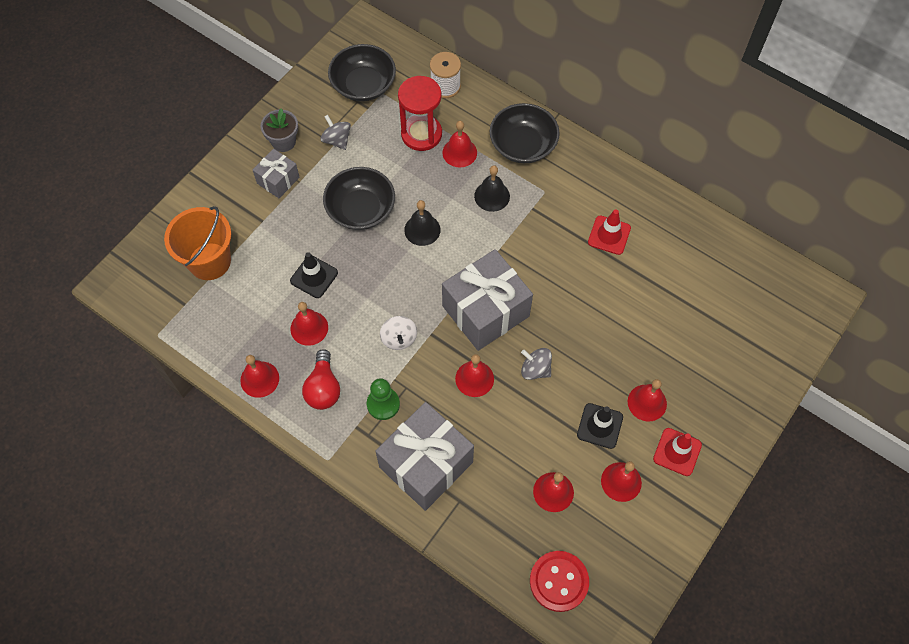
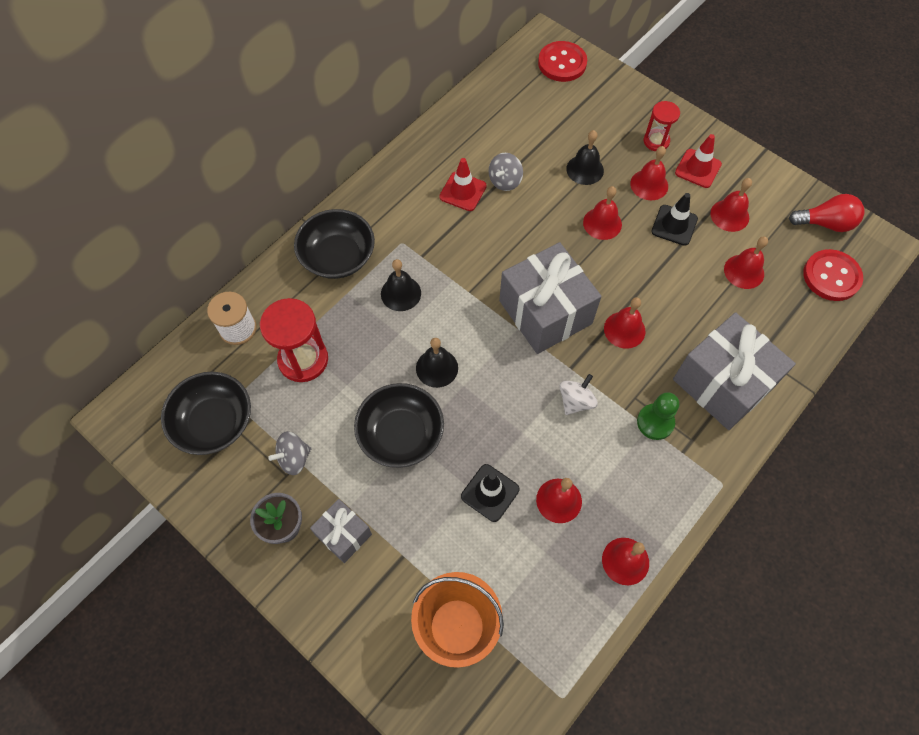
camera: 85 degrees left, 0 degrees up
red light bulb [302,349,340,410] -> red light bulb moved to [789,194,864,232]
white spinning top [380,316,417,350] -> white spinning top turned 45 degrees counterclockwise [560,374,598,415]
red bell [442,121,477,168] -> red bell moved to [583,186,622,240]
grey spinning top [521,348,552,380] -> grey spinning top moved to [489,153,523,191]
none -> red button [538,41,587,82]
none -> black bell [566,130,604,185]
none -> red hourglass [644,101,680,151]

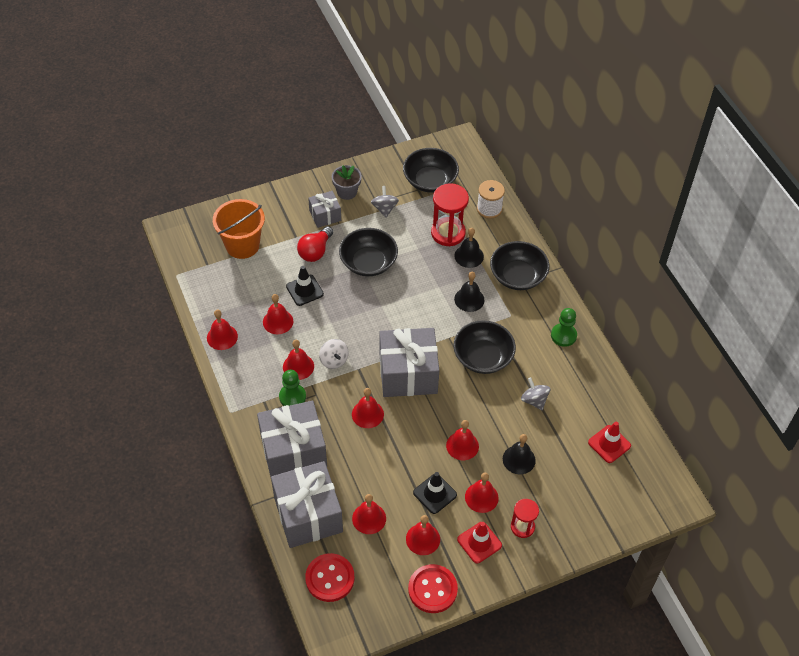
camera: 115 degrees right, 10 degrees down
black bell [416,338,458,388] -> black bell moved to [454,228,484,268]
red traffic cone [439,158,487,211] -> red traffic cone moved to [588,422,631,463]
red button [538,41,587,82] -> red button moved to [408,564,458,613]
red light bulb [789,194,864,232] -> red light bulb moved to [297,226,333,262]
none -> grey gift [271,461,343,548]
none -> red bell [283,340,314,380]
none -> black bowl [453,320,516,374]
none -> green pawn [551,308,577,347]

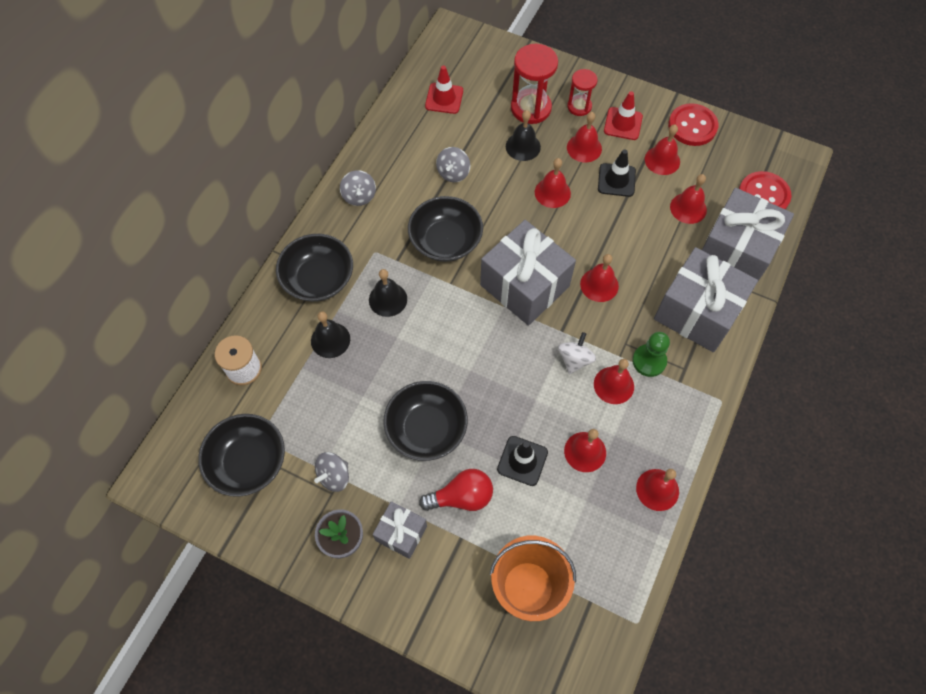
camera: 130 degrees left, 10 degrees up
red hourglass [431,183,469,246] -> red hourglass moved to [511,44,558,124]
green pawn [551,308,577,347] -> grey spinning top [340,170,376,206]

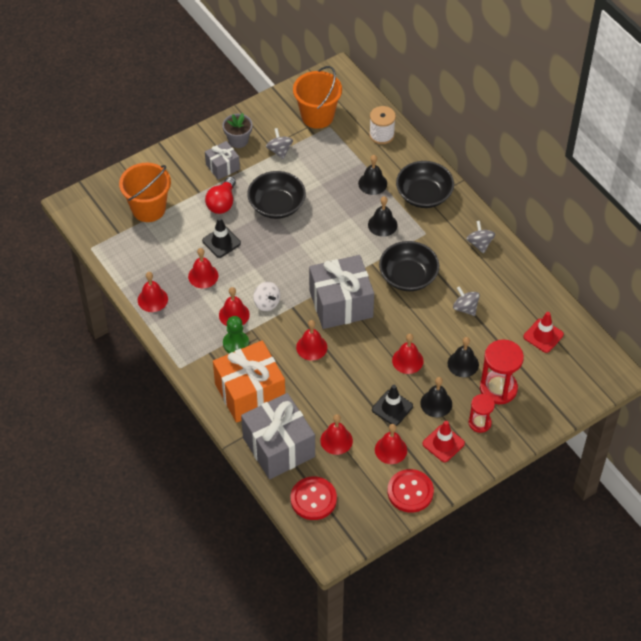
camera: 120 degrees right, 10 degrees down
black bowl [198,414,285,497] -> orange bucket [293,66,342,129]
grey spinning top [340,170,376,206] -> grey spinning top turned 60 degrees clockwise [466,221,495,253]
red bell [567,112,602,162] -> black bell [420,377,452,417]
grey gift [654,247,758,352] -> orange gift [213,340,285,423]

